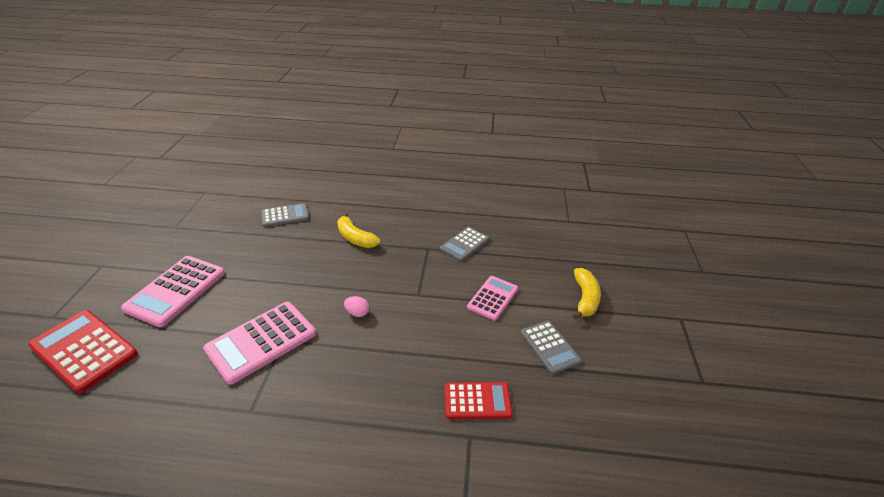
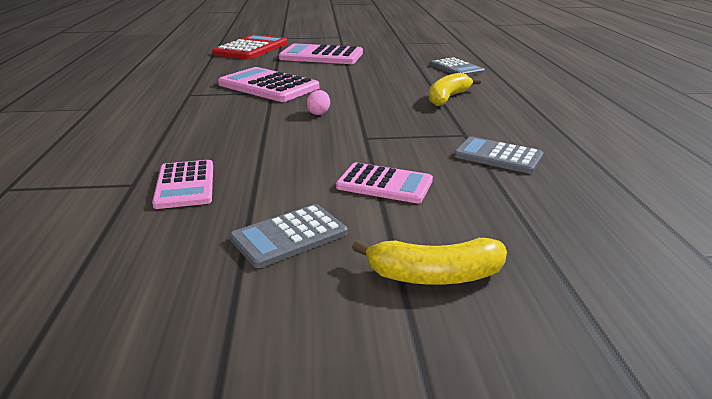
camera: 80 degrees right, 10 degrees down
red calculator [445,382,512,419] -> pink calculator [152,160,213,209]

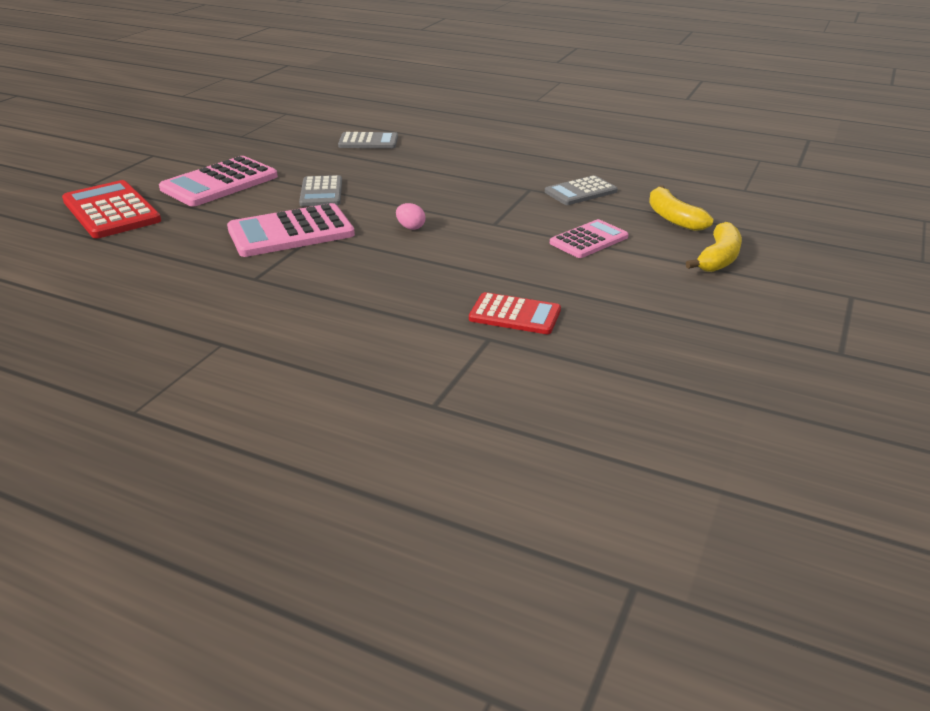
camera: 60 degrees left, 5 degrees up
pink calculator [152,160,213,209] -> red calculator [469,292,561,334]
grey calculator [230,204,347,268] -> grey calculator moved to [299,175,342,206]
yellow banana [429,73,481,106] -> yellow banana moved to [649,185,714,231]

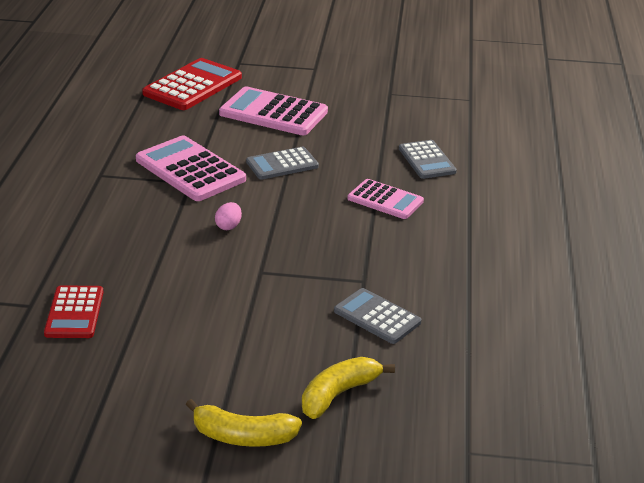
camera: 70 degrees right, 0 degrees up
pink calculator [550,219,629,258] -> pink calculator moved to [347,179,424,219]

